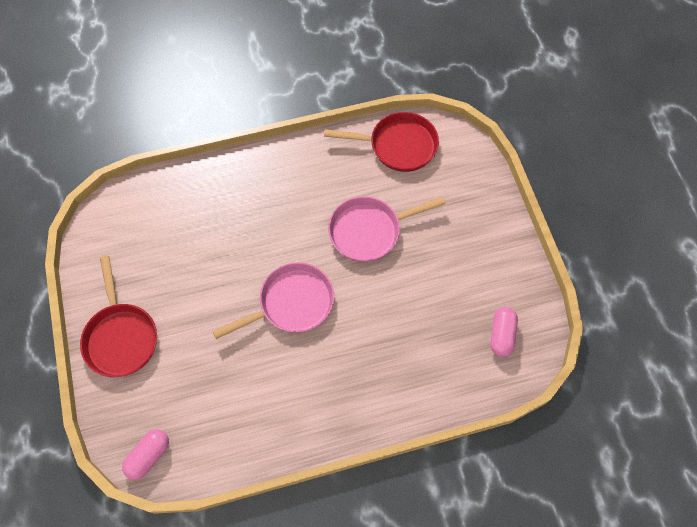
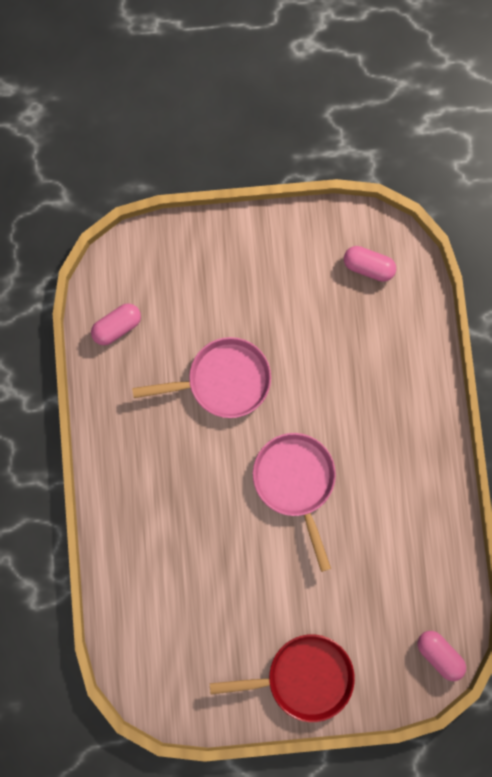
camera: 80 degrees left, 15 degrees up
red pan [324,112,439,172] -> pink capsule [91,303,141,345]
pink pan [328,196,445,262] -> pink pan turned 90 degrees counterclockwise [132,337,271,418]

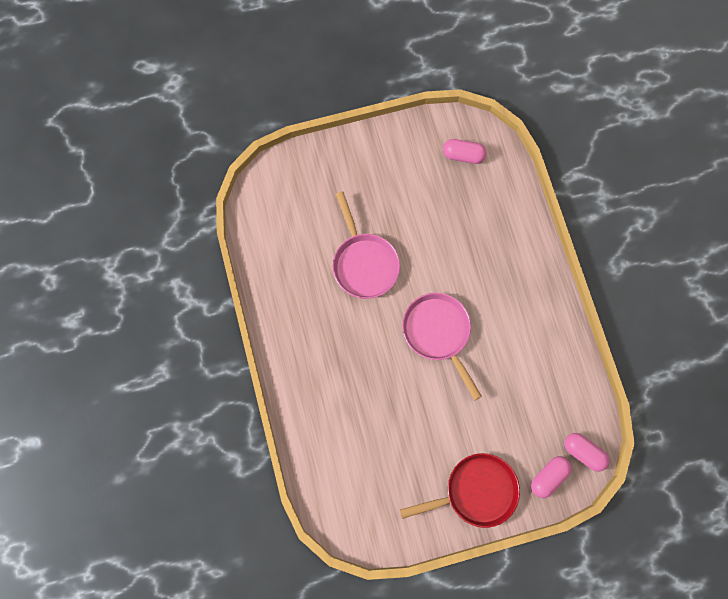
camera: 10 degrees left, 5 degrees down
pink capsule [91,303,141,345] -> pink capsule moved to [531,456,572,498]
pink pan [132,337,271,418] -> pink pan turned 90 degrees clockwise [333,191,400,299]

